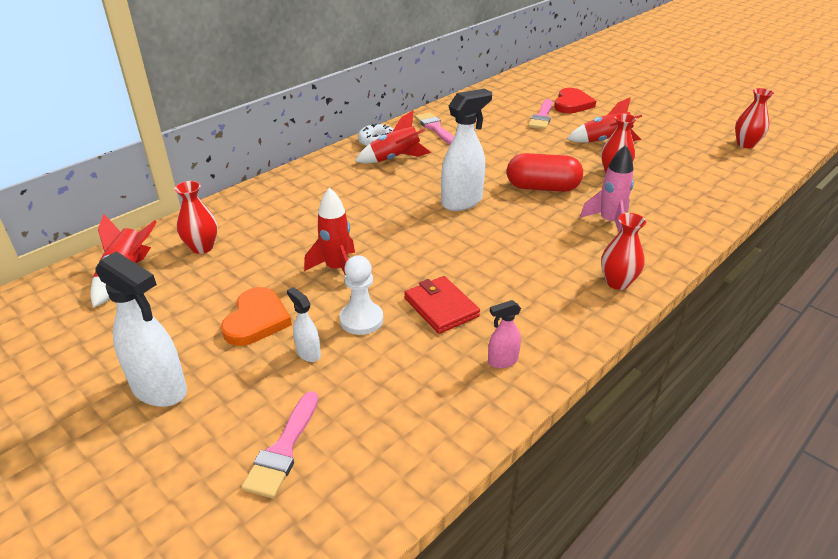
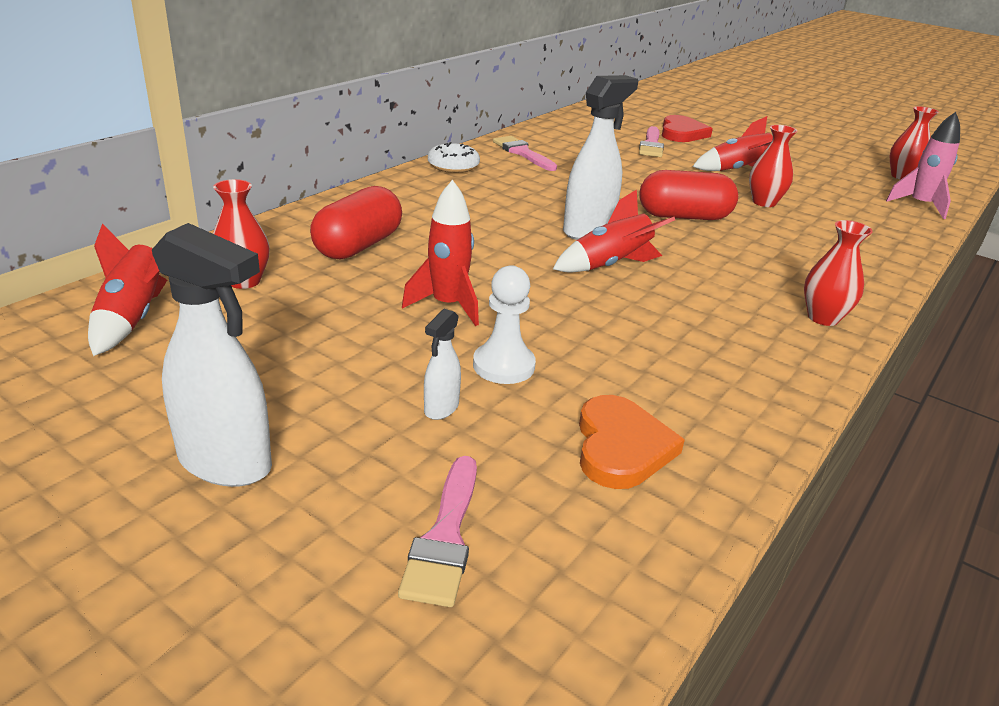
camera: 10 degrees left, 5 degrees down
orange heart [221,287,292,346] -> orange heart moved to [579,395,685,489]
white spray bottle [287,287,321,362] -> white spray bottle turned 105 degrees counterclockwise [424,309,461,420]
red rocket [355,111,431,163] -> red rocket moved to [553,189,675,272]
red wallet [404,276,480,334] -> none
pink spray bottle [488,300,521,368] -> none
pink rocket [580,145,634,232] -> pink rocket moved to [886,112,960,219]
none -> red capsule [310,186,402,260]

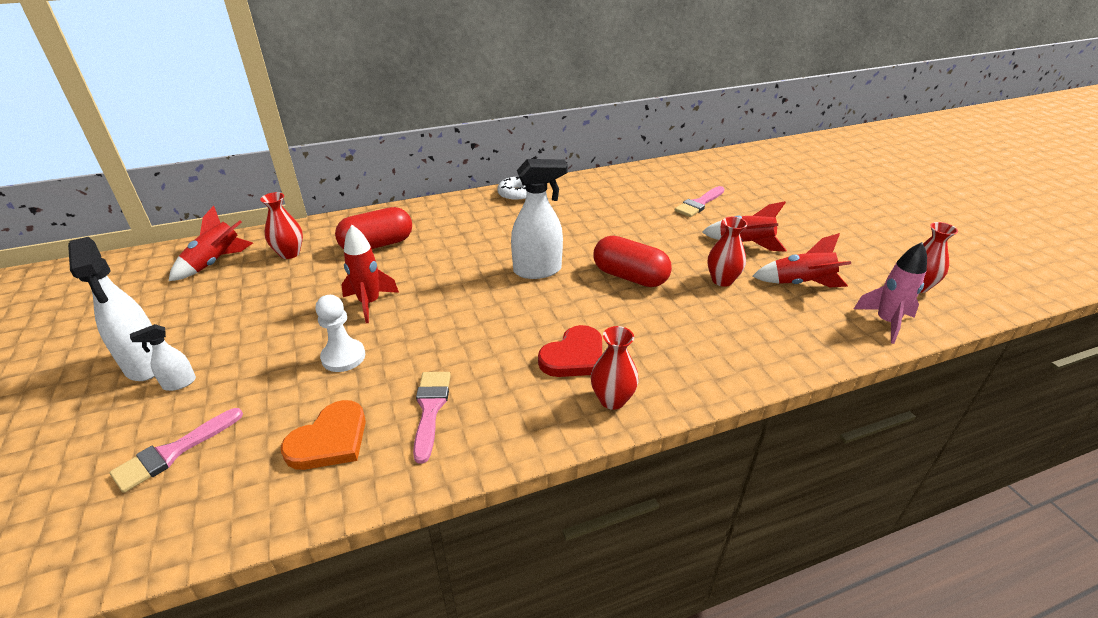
camera: 35 degrees right, 5 degrees up
white spray bottle [424,309,461,420] -> white spray bottle moved to [130,324,196,391]
pink brush [493,136,557,171] -> pink brush moved to [413,372,451,464]
red rocket [553,189,675,272] -> red rocket moved to [753,233,851,287]
red heart [662,115,713,142] -> red heart moved to [538,325,602,377]

